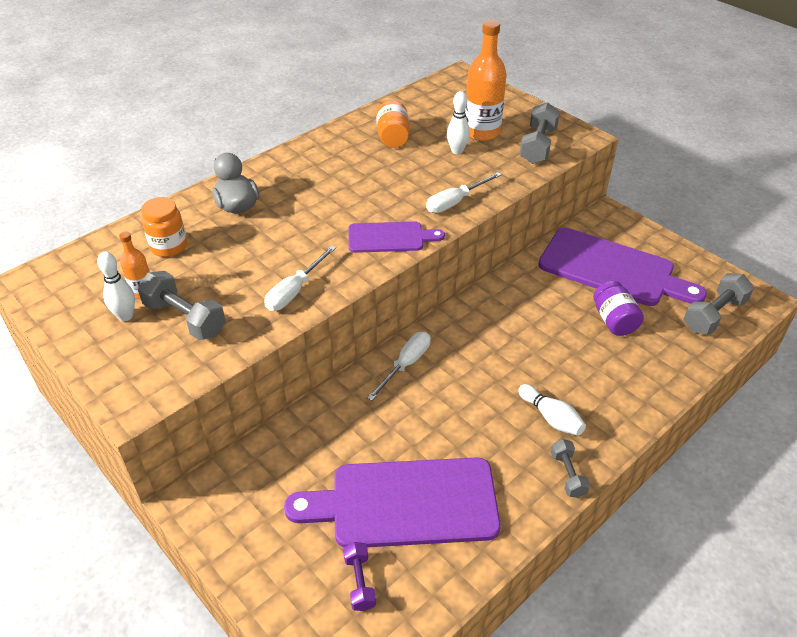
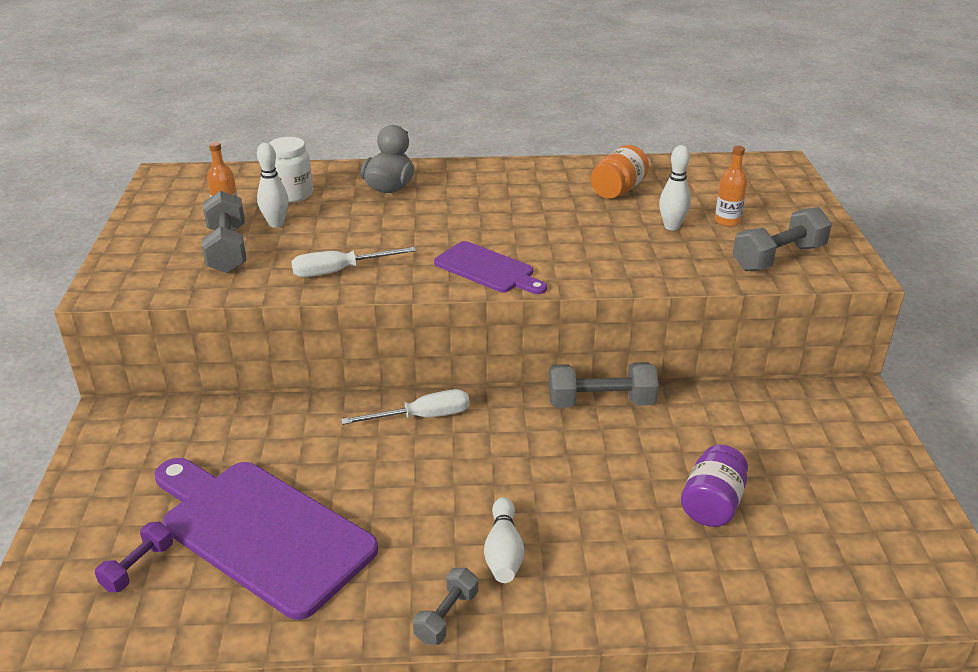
camera: 40 degrees right, 10 degrees down
white bowling pin [97,252,135,321] -> white bowling pin moved to [257,143,289,228]
orange jar [141,197,187,257] -> white jar [269,137,313,202]
white screwdriver [426,172,502,213] -> none
orange bottle [465,20,507,141] -> orange bottle [715,146,747,226], size x0.52
purple cutting board [538,228,707,306] -> none
grey dumbbell [684,273,754,335] -> grey dumbbell moved to [549,362,659,408]

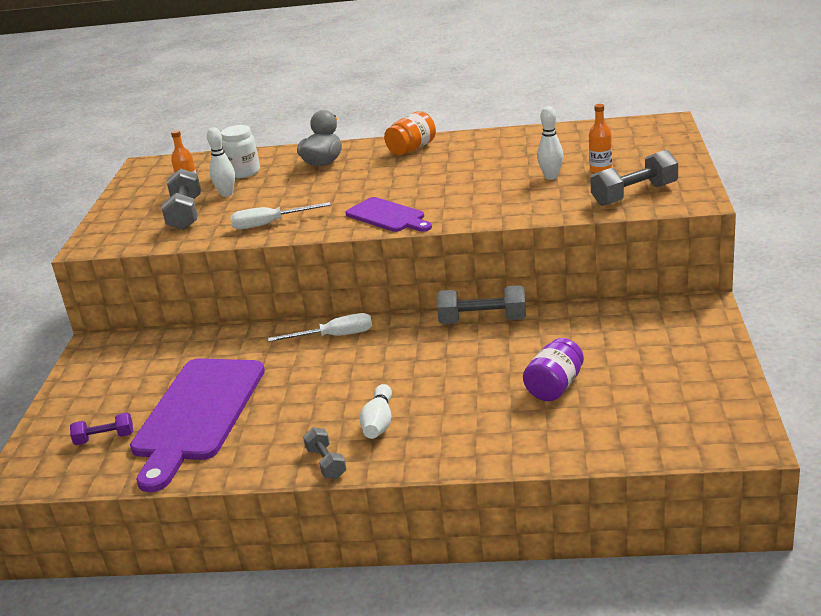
camera: 10 degrees right, 5 degrees down
purple dumbbell [95,522,173,592] -> purple dumbbell turned 45 degrees clockwise [70,412,133,445]
purple cutting board [154,458,378,620] -> purple cutting board turned 120 degrees counterclockwise [130,358,265,492]
grey dumbbell [413,568,478,645] -> grey dumbbell turned 60 degrees counterclockwise [303,427,347,479]
orange jar [591,145,649,199] -> orange jar moved to [384,111,436,155]

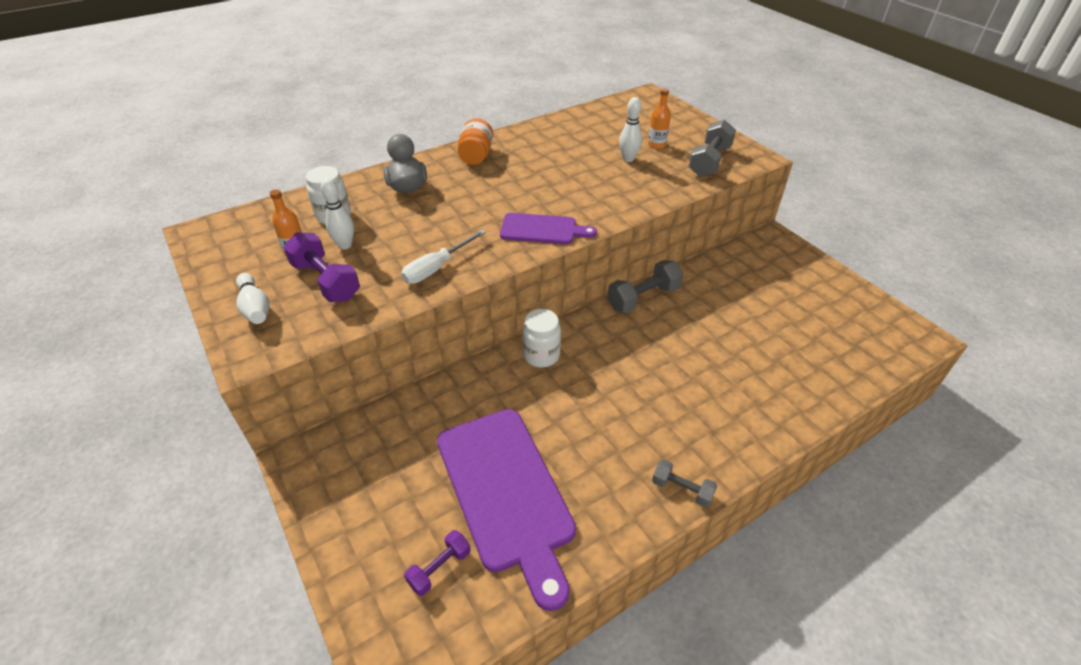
camera: 40 degrees left, 15 degrees up
grey dumbbell [162,168,201,230] -> purple dumbbell [283,232,360,302]
white screwdriver [268,313,372,342] -> white jar [523,309,561,367]
white bowling pin [360,384,392,439] -> white bowling pin moved to [236,273,270,324]
purple jar [523,338,584,401] -> none

